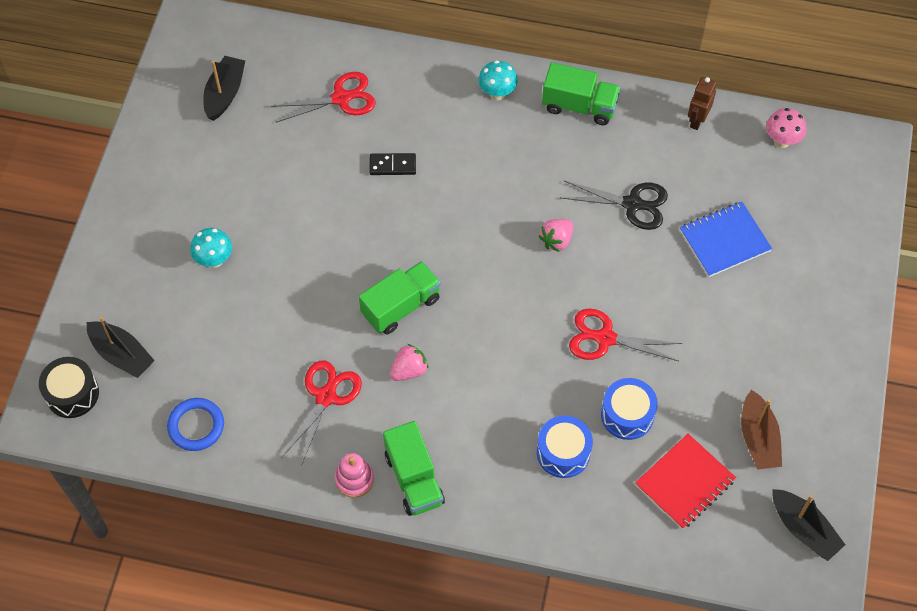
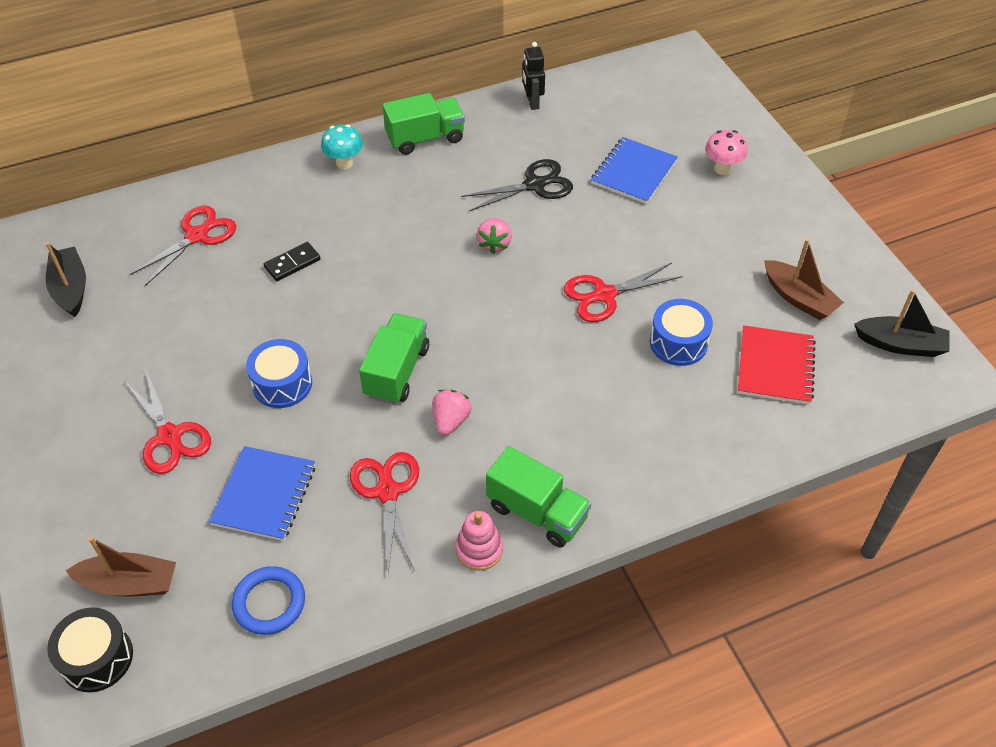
camera: 35 degrees left, 10 degrees down
black boat [87,316,155,378] -> brown boat [66,537,176,597]
turquoise mushroom [190,228,232,268] -> red scissors [124,371,211,474]
blue drum [537,416,593,478] -> blue drum moved to [246,339,312,408]
brown robot [688,77,716,130] -> black robot [522,42,545,110]
pink mushroom [766,108,806,148] -> pink mushroom moved to [705,130,748,175]
none -> blue notebook [209,446,315,541]

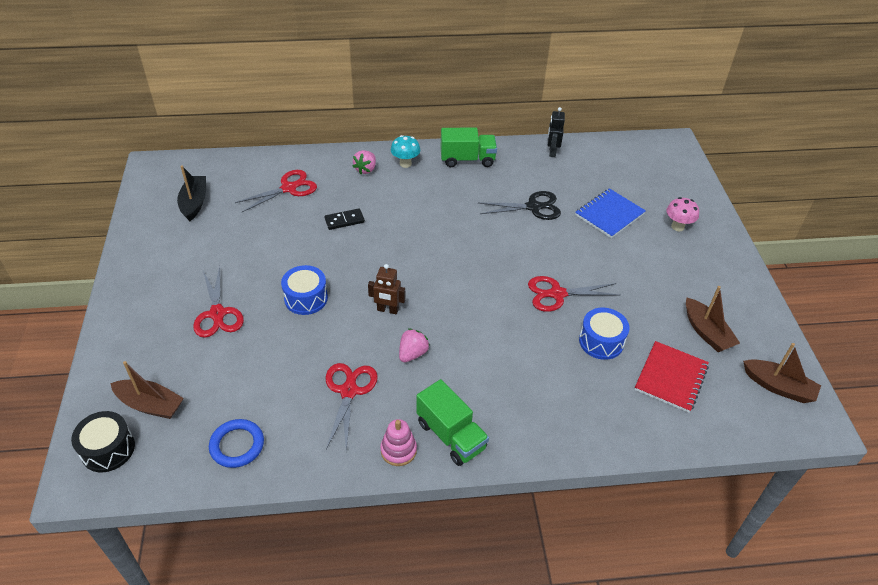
camera: 15 degrees right, 5 degrees down
blue notebook [209,446,315,541] -> none
green truck [359,313,429,404] -> brown robot [368,264,405,314]
pink strawberry [477,218,512,254] -> pink strawberry moved to [352,150,376,174]
black boat [854,289,950,357] -> brown boat [743,343,821,403]

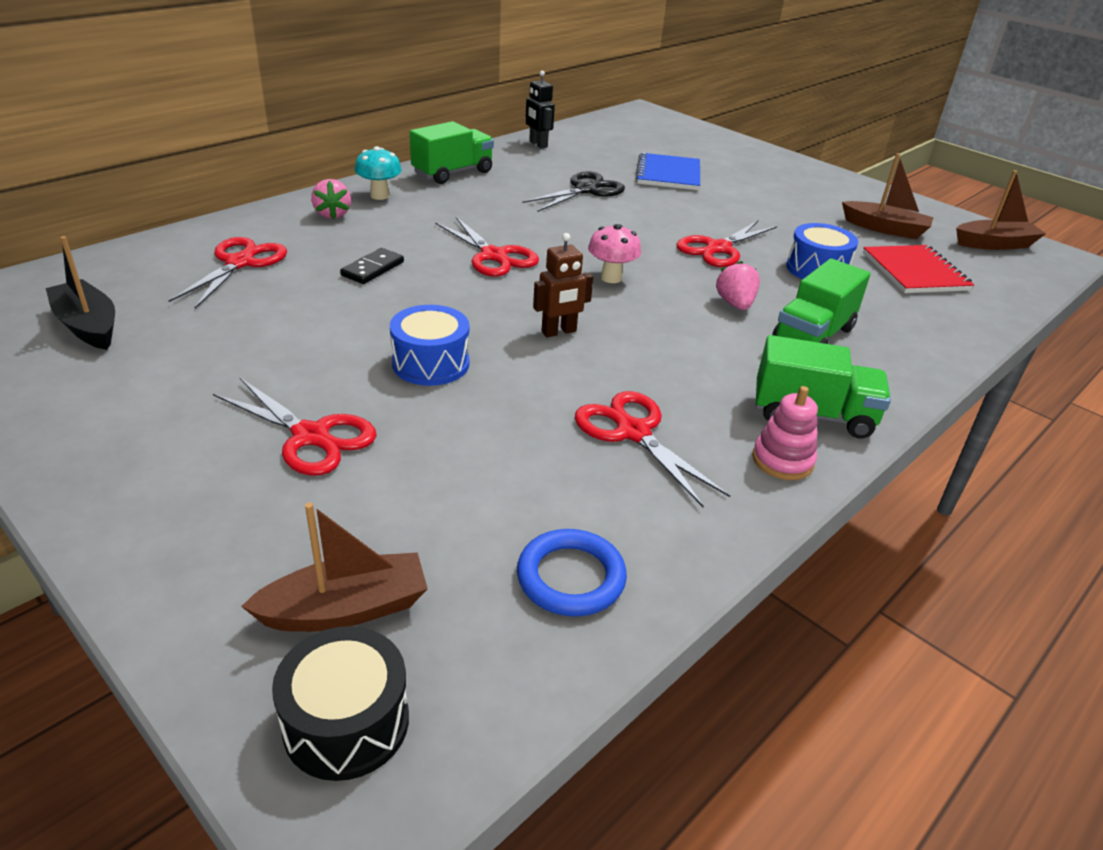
camera: 40 degrees left, 10 degrees down
pink strawberry [399,329,430,362] -> pink strawberry moved to [716,261,760,310]
pink mushroom [666,197,699,231] -> pink mushroom moved to [588,224,641,283]
none -> red scissors [435,216,539,277]
none -> green truck [772,259,870,344]

